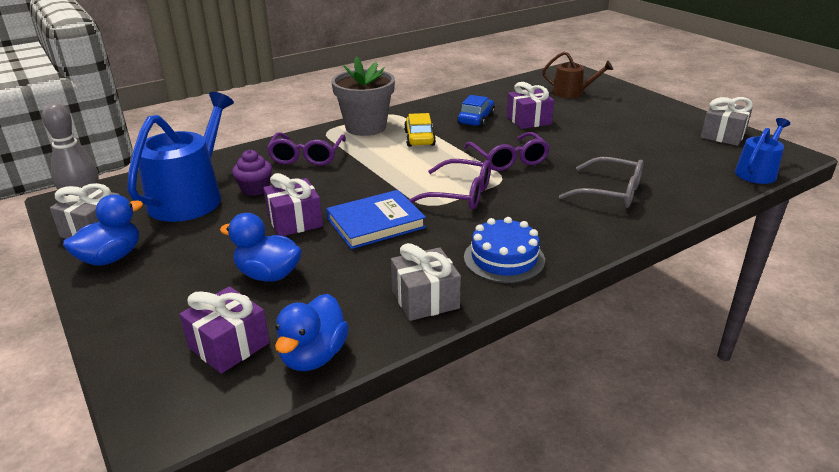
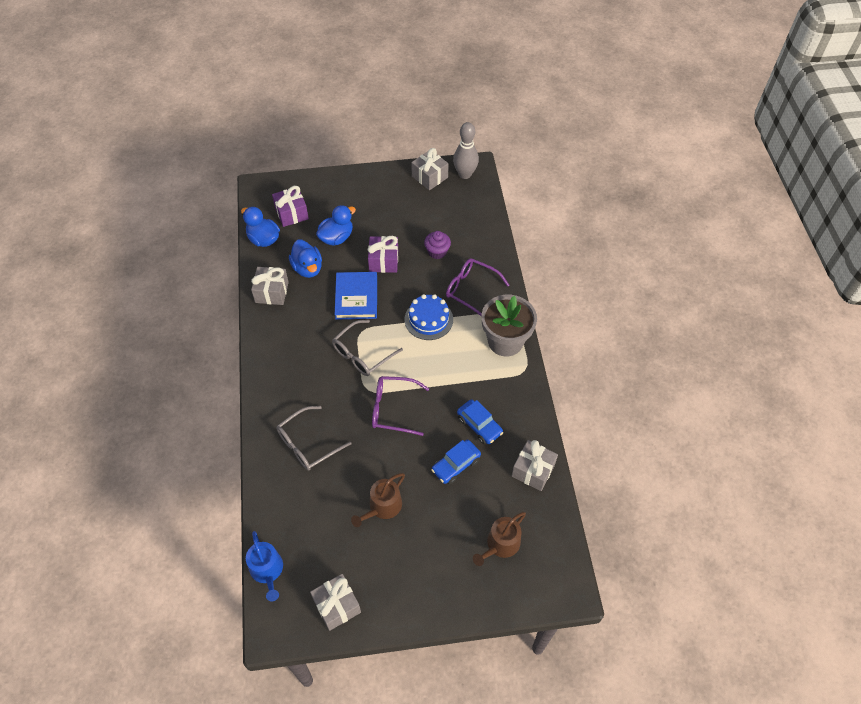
camera: 115 degrees right, 25 degrees up
blue duck [63,194,143,266] -> blue duck moved to [289,239,322,278]
blue watering can [127,92,234,222] -> none
yellow car [404,113,436,147] -> none
purple glasses [409,159,491,210] -> grey glasses [332,320,403,376]
blue cake [464,217,545,283] -> blue cake moved to [404,294,453,340]
purple gift [507,82,554,129] -> blue car [431,440,481,484]
none -> brown watering can [351,473,405,527]
none -> grey gift [512,440,558,491]

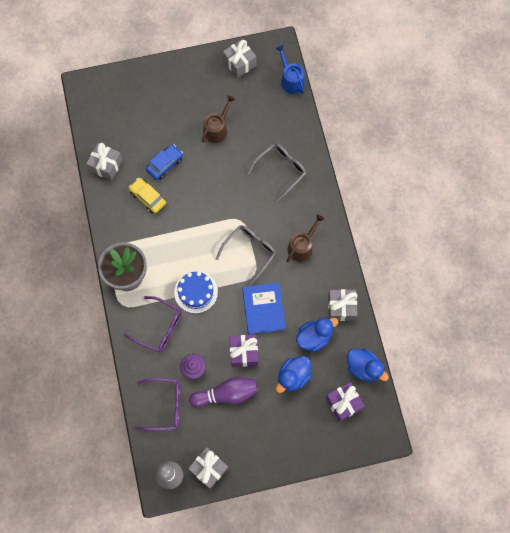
camera: 175 degrees right, 15 degrees up
blue duck [289,239,322,278] -> blue duck turned 90 degrees clockwise [296,317,338,352]
purple glasses [372,376,429,436] -> purple glasses moved to [135,378,180,431]
blue car [457,399,503,444] -> yellow car [129,178,166,213]
brown watering can [473,512,526,566] -> brown watering can moved to [287,214,324,262]
none -> purple bowling pin [189,377,258,407]

